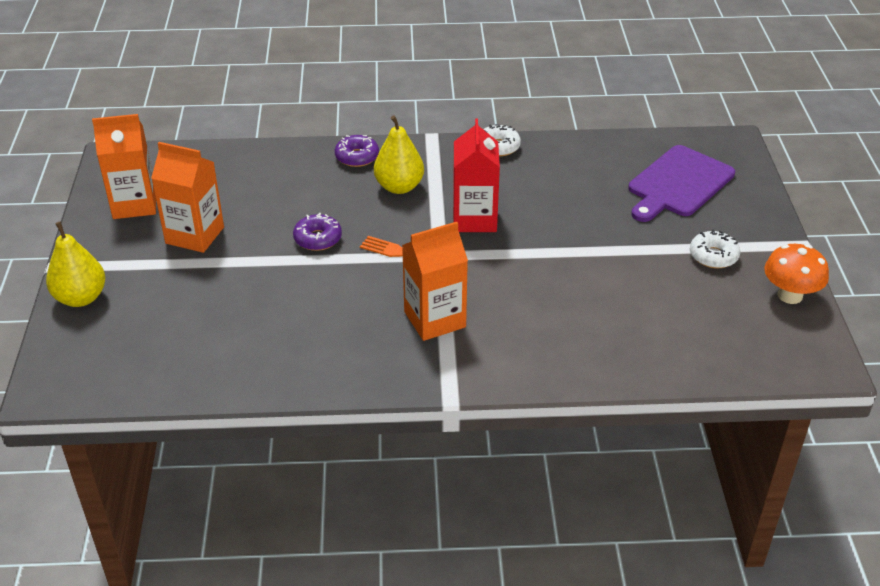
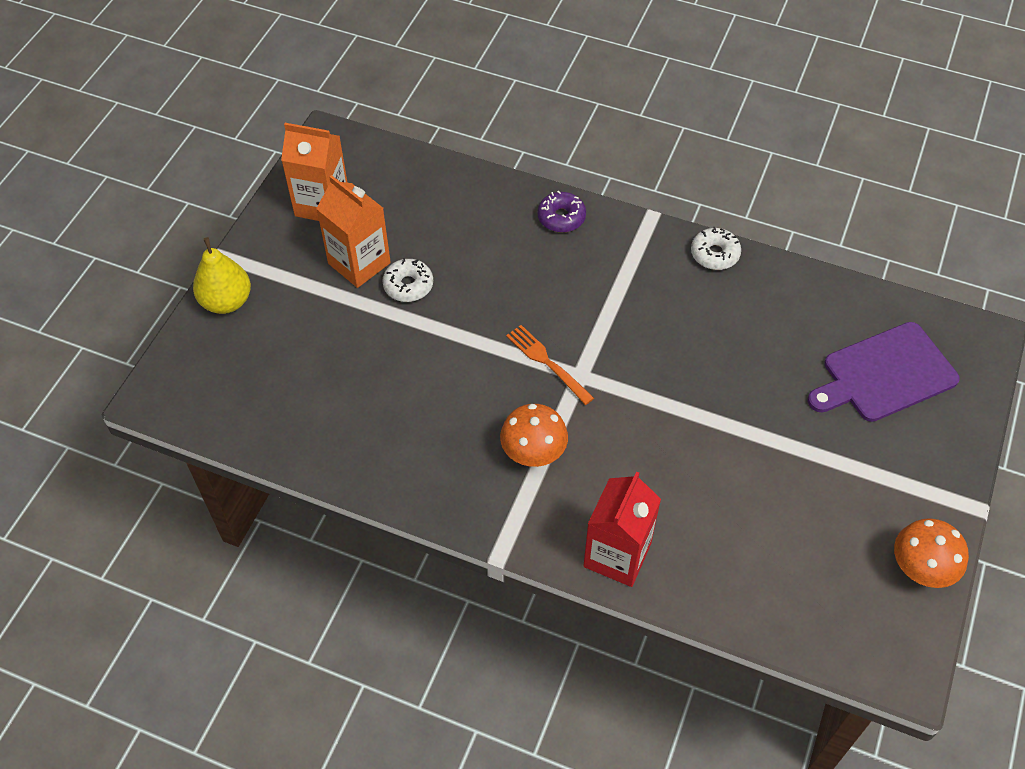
camera: 25 degrees right, 15 degrees up
purple donut [293,213,342,251] -> none
yellow pear [374,115,424,194] -> none
orange carton [402,222,468,341] -> orange mushroom [500,404,568,467]
red carton [453,118,500,232] -> red carton moved to [584,471,661,587]
white donut [690,229,740,268] -> white donut moved to [383,258,433,302]

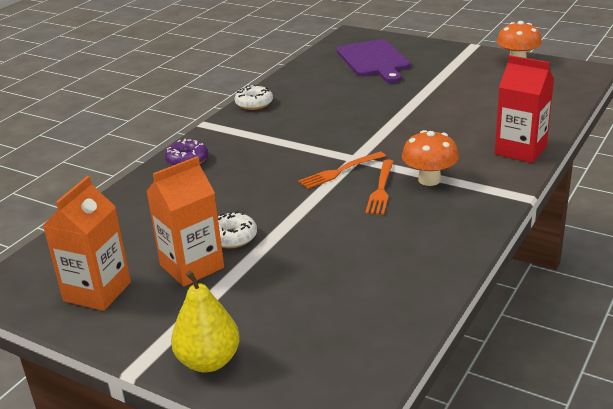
camera: 80 degrees left, 25 degrees down
none -> orange fork [365,159,394,215]

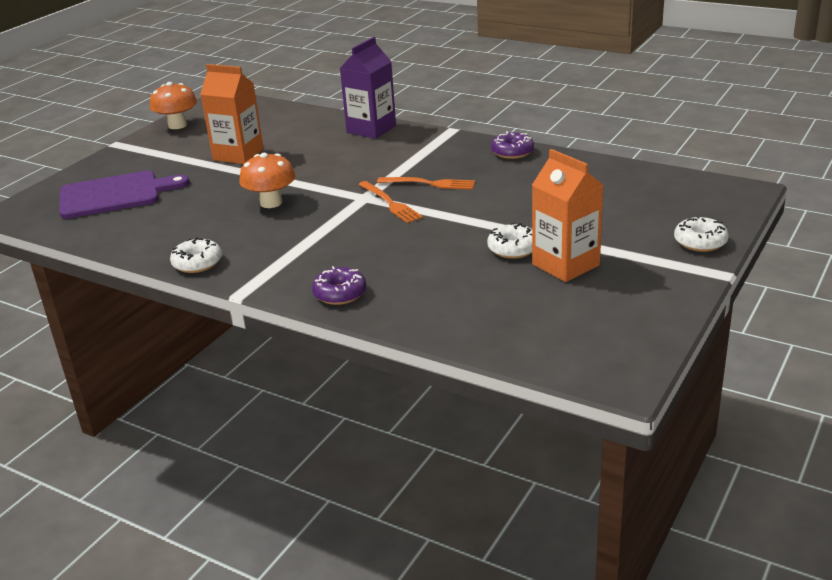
camera: 90 degrees left, 0 degrees up
orange carton [42,176,131,311] -> orange carton moved to [200,64,264,164]
yellow pear [171,270,240,372] -> white donut [674,215,729,252]
orange mushroom [402,130,459,186] -> orange mushroom moved to [239,153,296,208]
red carton [495,55,554,163] -> purple carton [339,37,396,139]
none -> purple donut [491,131,534,159]

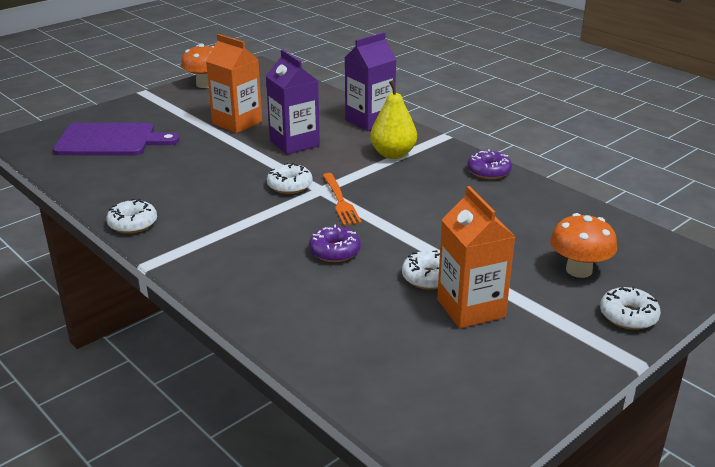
camera: 15 degrees right, 0 degrees up
orange mushroom [239,153,296,208] -> orange mushroom moved to [550,213,617,278]
purple donut [312,266,367,305] -> purple donut moved to [309,225,361,262]
orange fork [377,177,475,190] -> none
none -> purple carton [266,49,320,155]
none -> white donut [267,163,313,194]
none -> yellow pear [370,80,417,159]

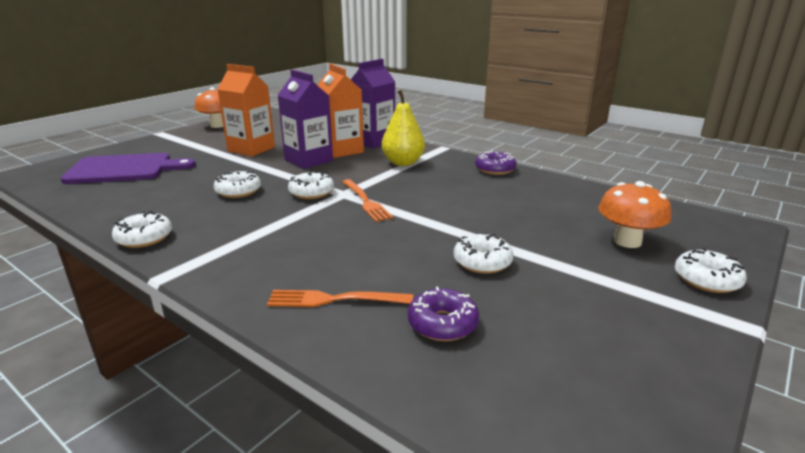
camera: 10 degrees left, 5 degrees down
purple donut [309,225,361,262] -> purple donut moved to [408,287,479,341]
orange carton [437,186,516,328] -> orange carton moved to [317,64,364,158]
none -> white donut [214,170,261,198]
none -> orange fork [267,290,413,307]

